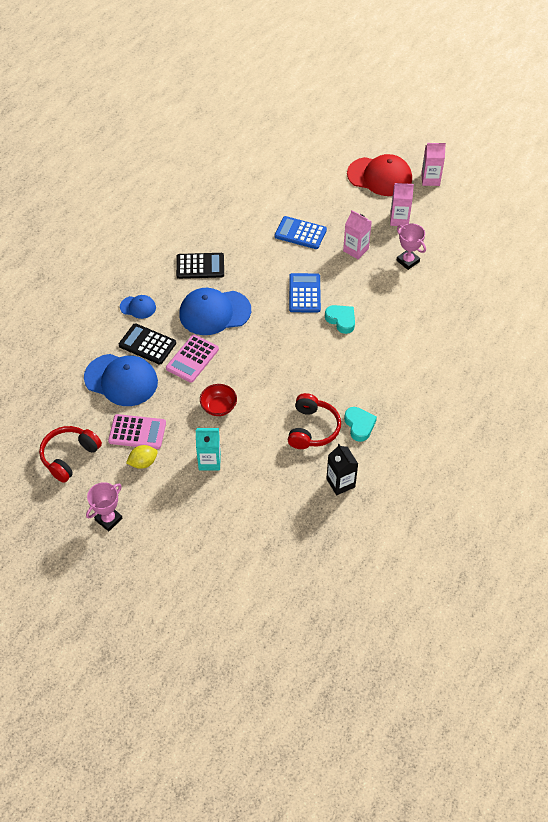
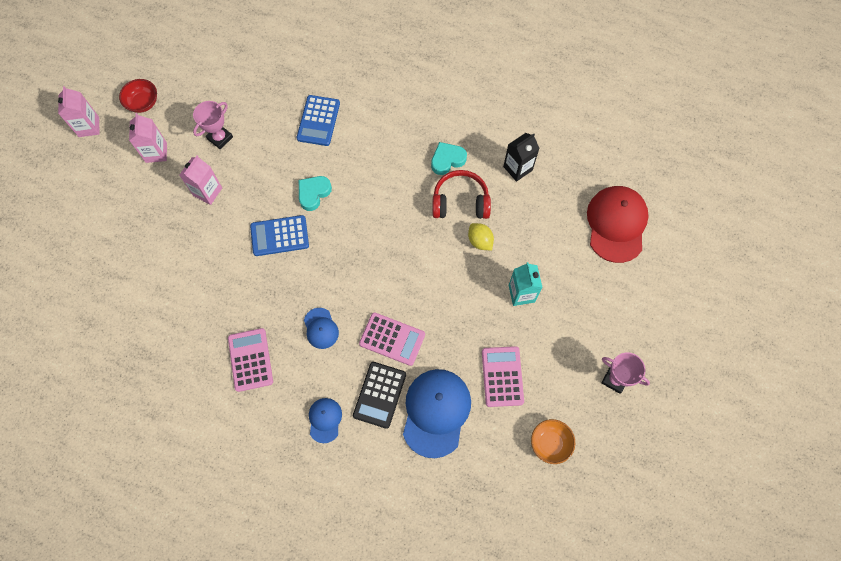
camera: 100 degrees left, 15 degrees up
red headphones [39,426,102,483] -> orange bowl [531,419,575,464]
yellow lemon [126,445,158,469] -> yellow lemon moved to [468,223,494,250]
black calculator [176,253,224,279] -> pink calculator [228,328,273,392]
blue cap [179,288,251,335] -> blue cap [304,308,339,349], size x0.50
red bowl [200,384,237,416] -> red bowl moved to [119,79,157,113]
blue calculator [275,216,327,249] -> blue calculator moved to [297,95,340,146]
red cap [347,154,412,196] -> red cap moved to [587,186,649,263]

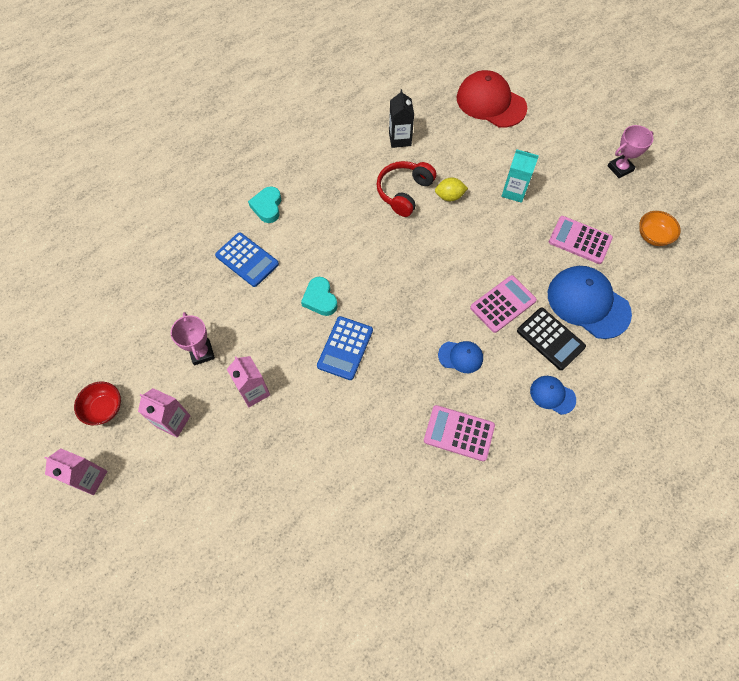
camera: 60 degrees left, 5 degrees down
turquoise heart [431,142,467,175] -> turquoise heart moved to [248,187,281,223]

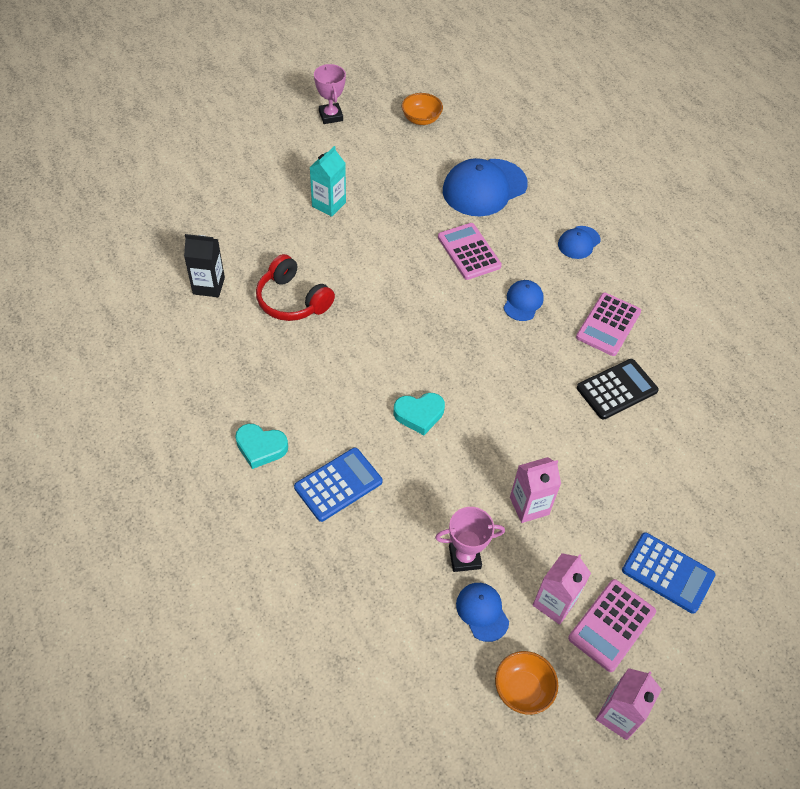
camera: 80 degrees left, 10 degrees down
red bowl [74,382,121,425] -> orange bowl [495,651,558,715]
blue calculator [317,316,373,380] -> blue calculator moved to [622,532,715,614]
yellow lemon [435,178,468,201] -> none
red cap [457,70,527,128] -> none
black calculator [517,308,586,370] -> black calculator moved to [577,359,659,420]
pink calculator [549,216,613,264] -> pink calculator moved to [568,579,656,672]
none -> blue cap [456,583,509,642]

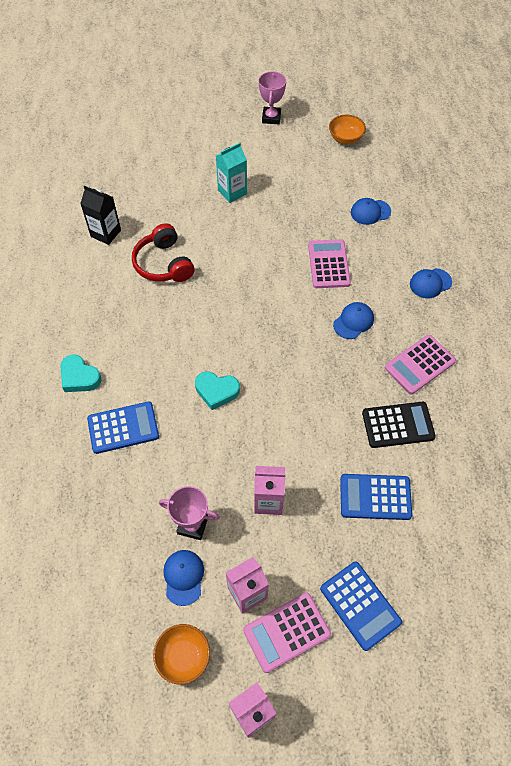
camera: 25 degrees right, 5 degrees up
blue cap [443,158,528,216] -> blue cap [351,198,391,225], size x0.50
none -> blue calculator [340,474,412,520]

